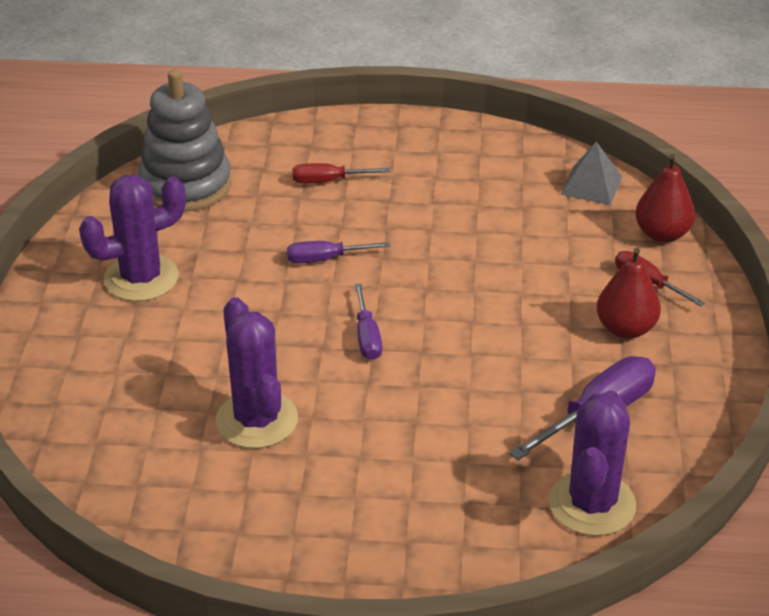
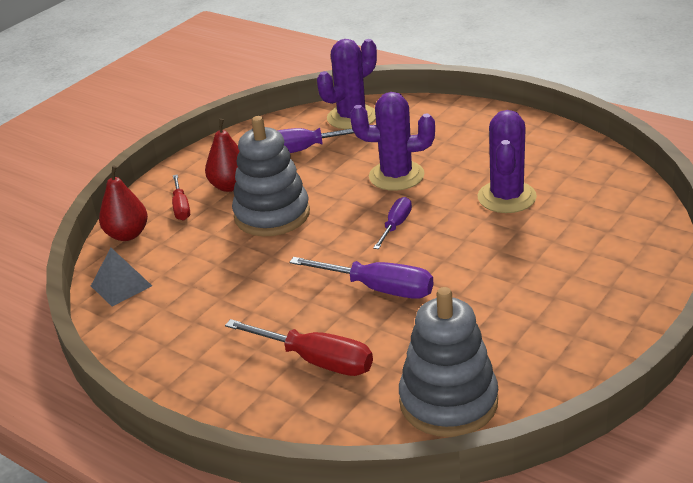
camera: 145 degrees left, 5 degrees down
purple cactus [79,175,186,302] -> purple cactus moved to [350,92,435,191]
purple screwdriver [287,241,390,264] -> purple screwdriver [290,257,433,299], size x1.65
red screwdriver [292,163,390,184] -> red screwdriver [225,319,373,376], size x1.65
none -> grey stacking toy [232,116,310,236]

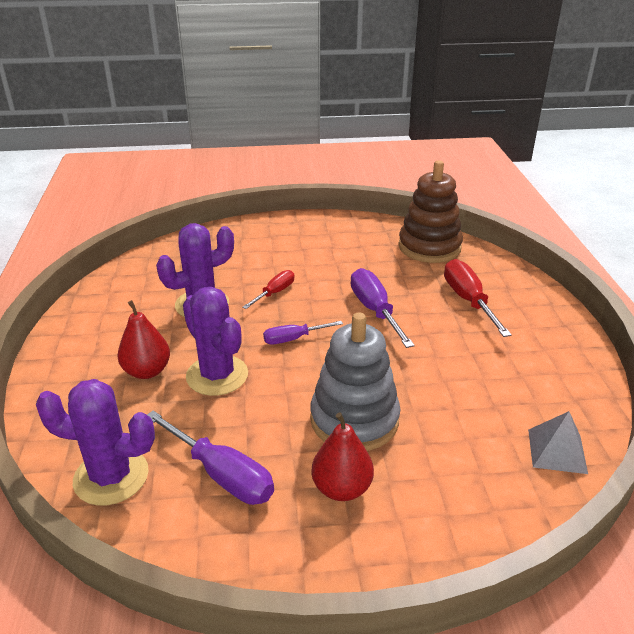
camera: 135 degrees left, 0 degrees up
red pear [99,166,148,241] -> red pear moved to [117,300,170,379]
red screwdriver [172,174,190,220] -> red screwdriver moved to [242,270,294,309]
grey stacking toy [399,287,498,437] -> brown stacking toy [398,160,463,263]

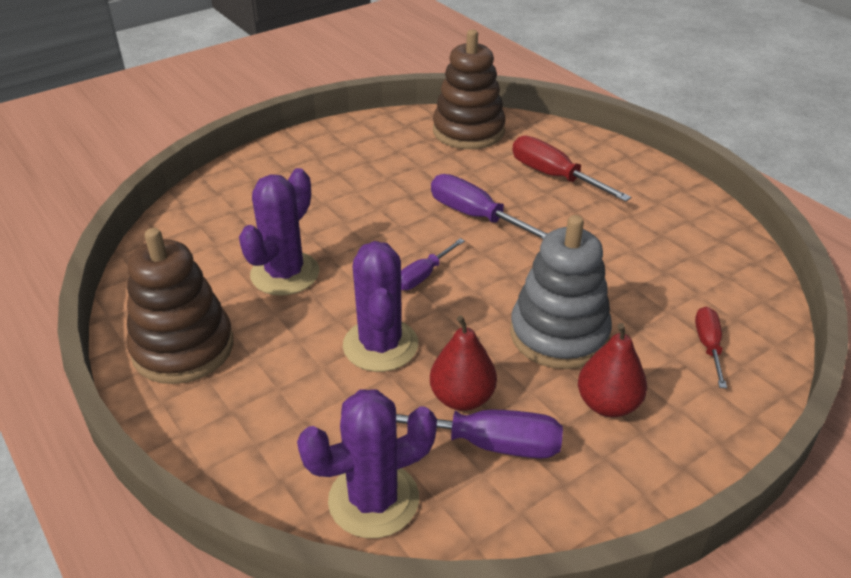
camera: 30 degrees left, 5 degrees up
red pear [117,300,170,379] -> red pear moved to [430,316,497,411]
purple cactus [183,287,248,396] -> purple cactus turned 60 degrees clockwise [343,241,418,372]
red screwdriver [242,270,294,309] -> red screwdriver moved to [695,307,727,388]
grey pyramid [528,411,588,474] -> none
none -> brown stacking toy [127,228,234,384]

